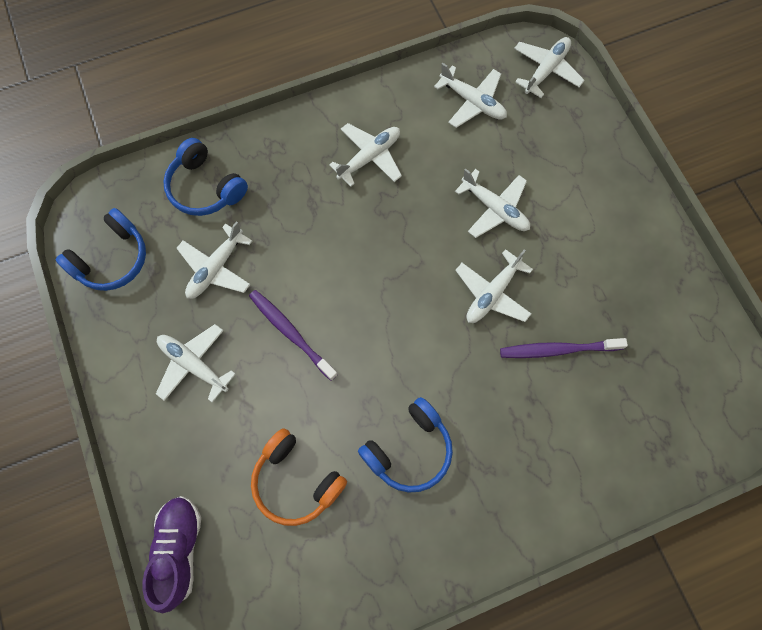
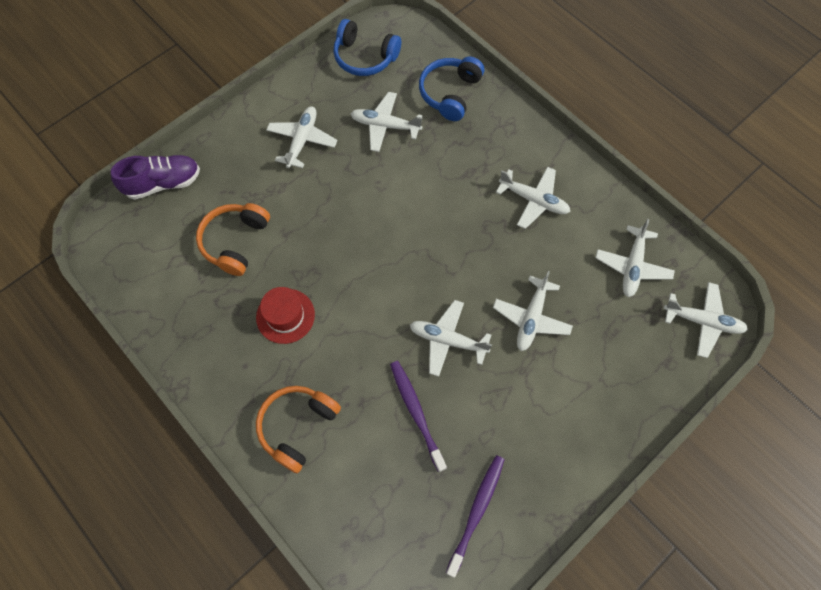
camera: 70 degrees right, 5 degrees down
purple toothbrush [249,290,338,381] -> purple toothbrush moved to [446,455,505,578]
blue headphones [358,397,453,493] -> red hat [256,287,315,344]
none -> orange headphones [256,386,341,473]

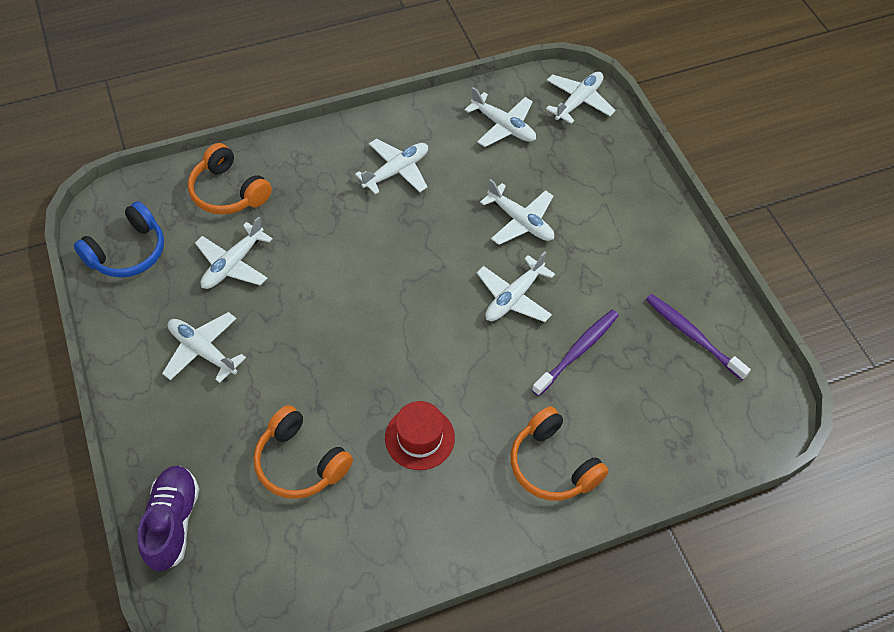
camera: 70 degrees left, 10 degrees down
purple toothbrush [390,361,447,472] -> purple toothbrush turned 135 degrees clockwise [532,310,619,396]
blue headphones [419,57,484,121] -> orange headphones [188,143,272,214]

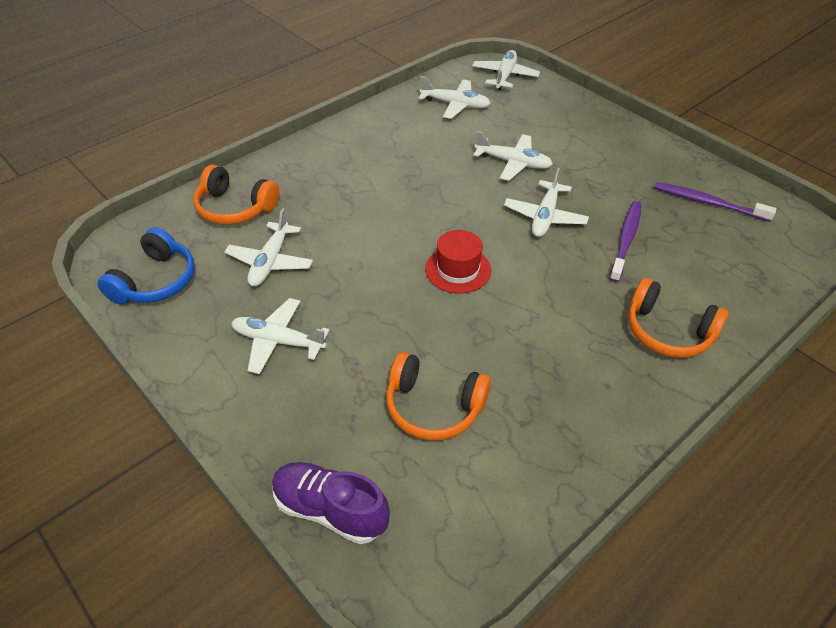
camera: 20 degrees left, 10 degrees down
purple shoe [137,466,199,572] -> purple shoe turned 45 degrees counterclockwise [272,462,390,544]
white plane [355,139,428,195] -> none
red hat [385,401,455,470] -> red hat moved to [425,230,491,294]

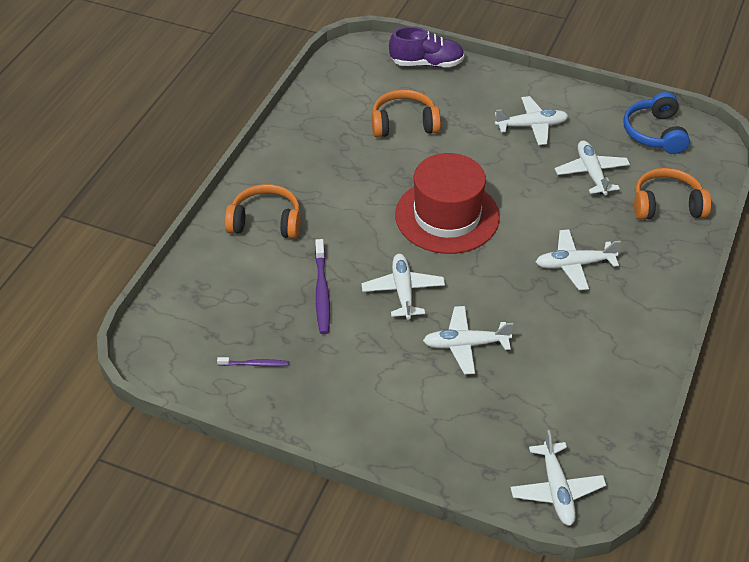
camera: 155 degrees right, 0 degrees up
white plane [419,76,491,119] -> white plane moved to [536,229,621,290]
red hat [425,230,491,294] -> red hat [395,153,500,254], size x1.82
purple toothbrush [654,182,776,222] -> purple toothbrush [217,357,289,367], size x0.58

